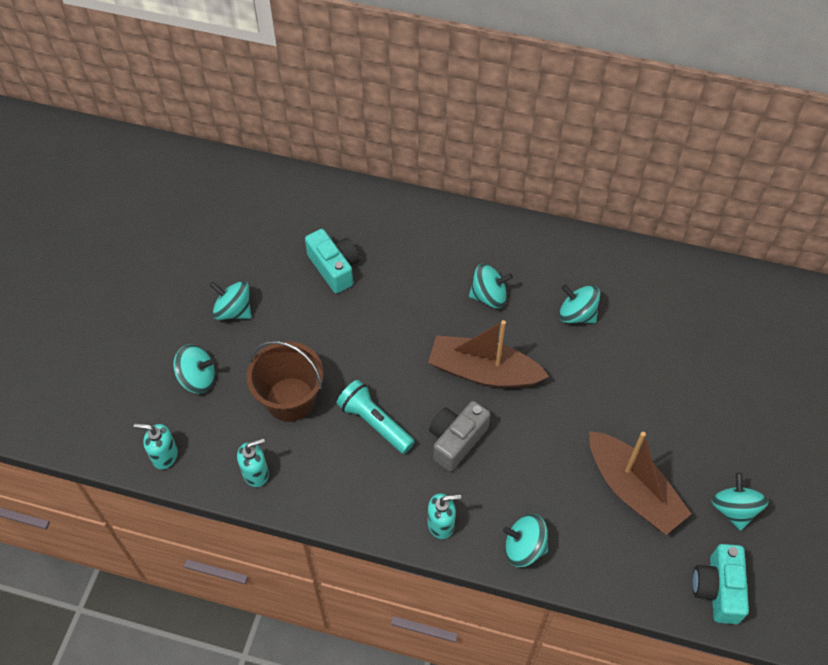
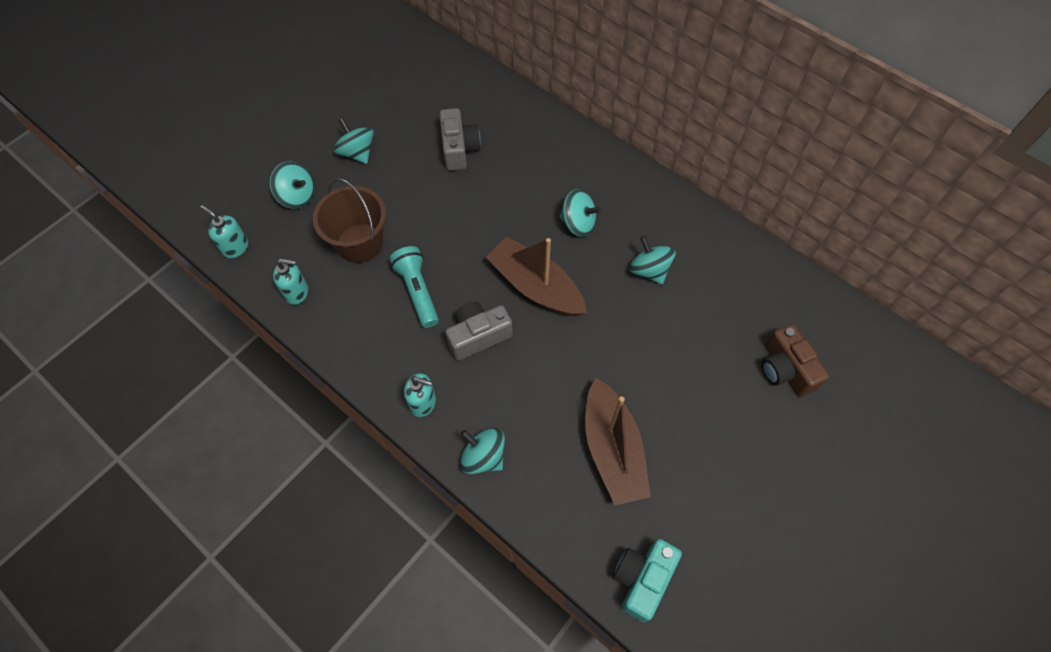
camera: 25 degrees right, 5 degrees up
turquoise camera [305,229,359,293] -> grey camera [439,108,481,171]
turquoise spinning top [711,473,769,531] -> none
none -> brown camera [761,324,829,397]

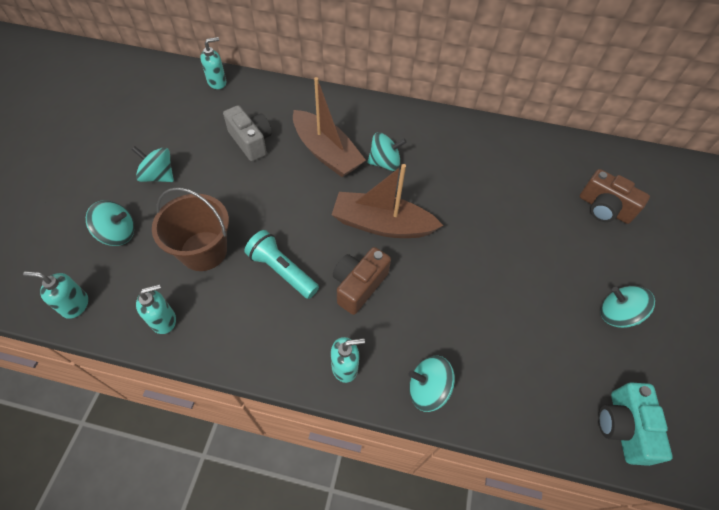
camera: 30 degrees left, 5 degrees down
grey camera [445,302,513,361] -> brown camera [333,247,391,315]
brown boat [585,378,651,505] -> brown boat moved to [293,77,366,177]
turquoise spinning top [629,236,676,284] -> turquoise spinning top moved to [600,286,655,328]
none -> turquoise soap dispenser [200,37,226,89]

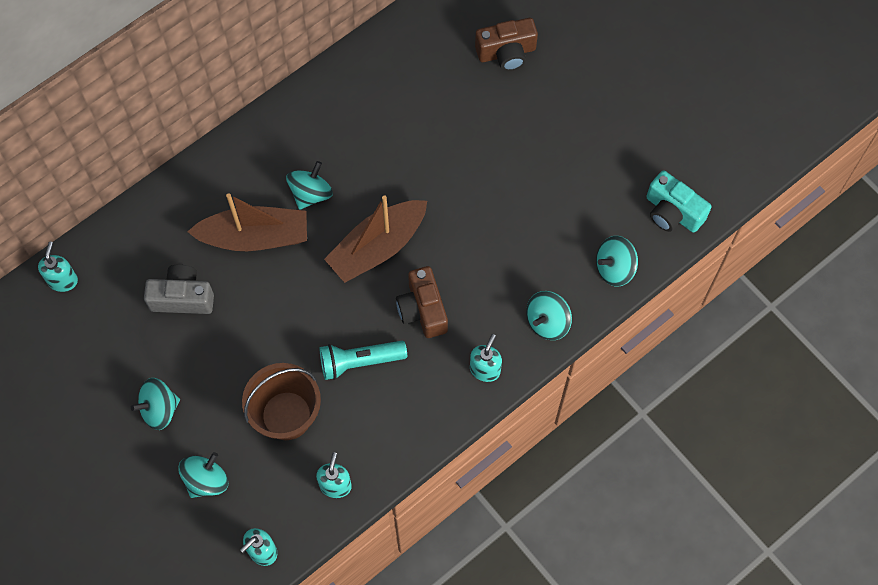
camera: 50 degrees left, 10 degrees up
turquoise spinning top [600,286,655,328] -> turquoise spinning top moved to [596,236,638,287]

